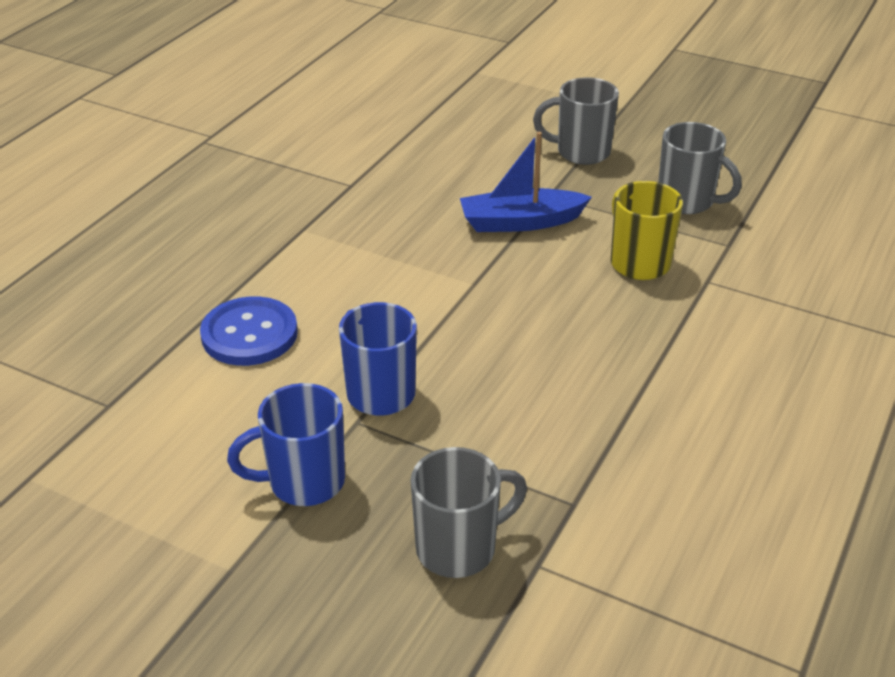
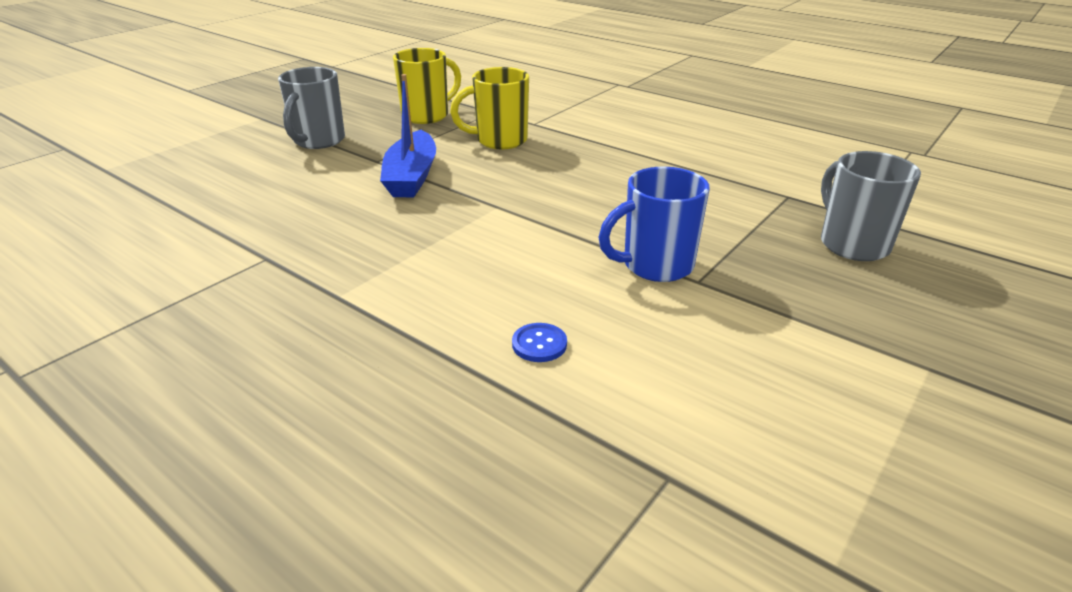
camera: 80 degrees left, 5 degrees down
blue button [200,296,298,366] -> blue button [512,323,567,362], size x0.46
blue mug [227,383,345,506] -> none
grey mug [658,122,742,214] -> yellow mug [393,48,461,124]

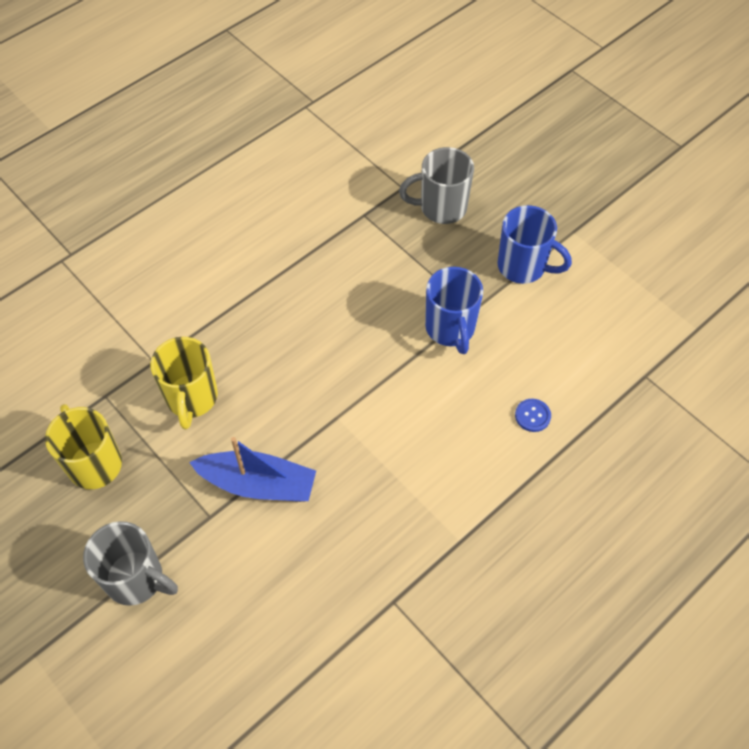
camera: 80 degrees left, 25 degrees up
none -> blue mug [497,205,572,284]

